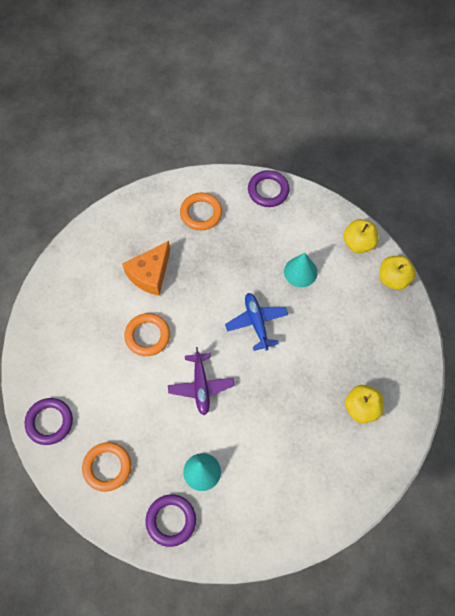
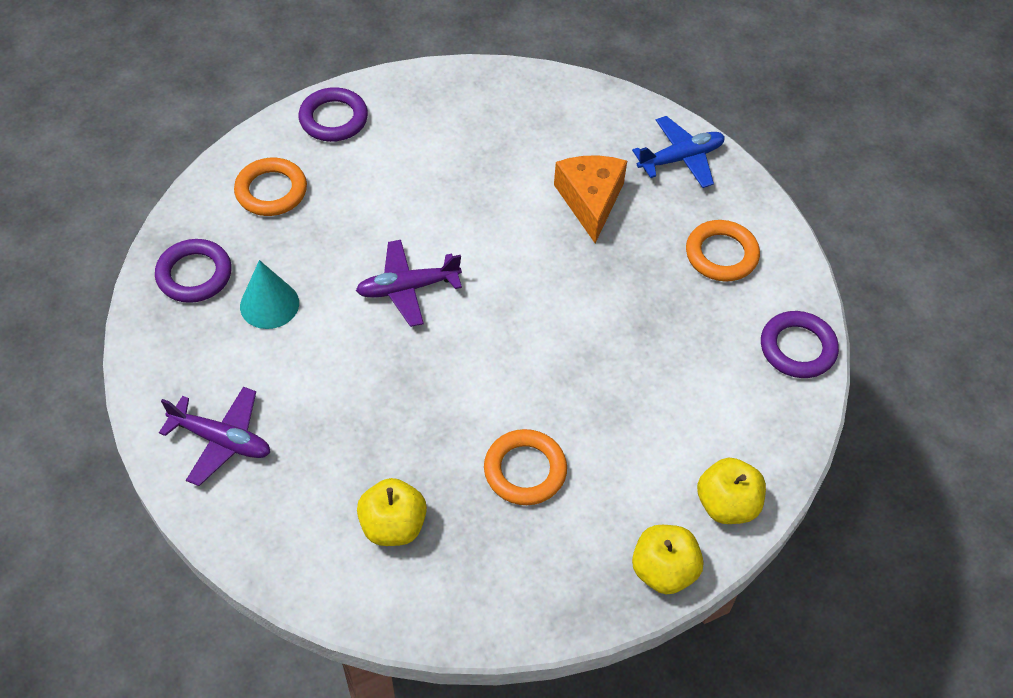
camera: 80 degrees right, 10 degrees down
orange cheese [122,241,170,296] -> orange cheese turned 60 degrees clockwise [554,156,627,243]
orange ring [124,313,170,356] -> orange ring moved to [484,429,567,505]
blue plane [225,293,288,351] -> blue plane moved to [632,116,725,188]
turquoise cone [284,253,318,287] -> none
none -> purple plane [159,387,270,486]

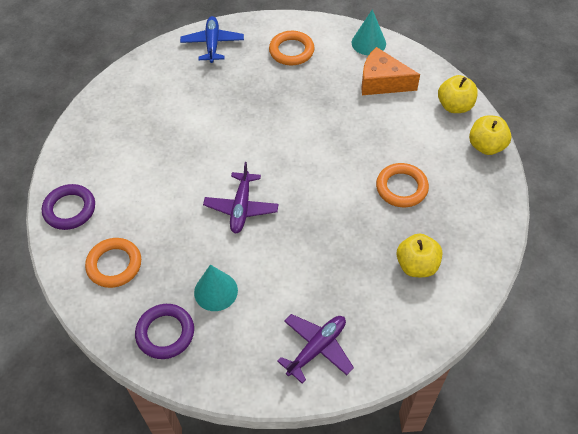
camera: 65 degrees left, 0 degrees up
orange cheese [554,156,627,243] -> orange cheese moved to [361,47,420,95]
purple ring [761,311,839,378] -> turquoise cone [352,9,386,55]

